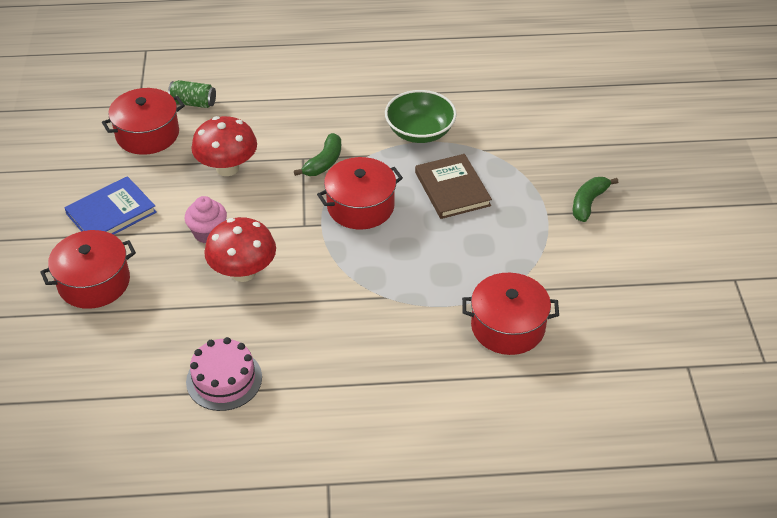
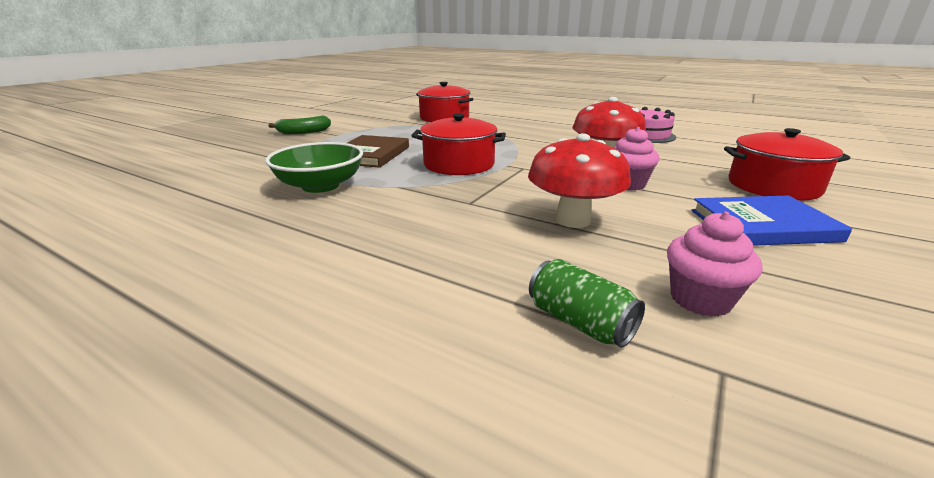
camera: 145 degrees left, 20 degrees down
red pot [102,88,185,155] -> pink cupcake [667,212,762,317]
green banana [294,133,341,176] -> none

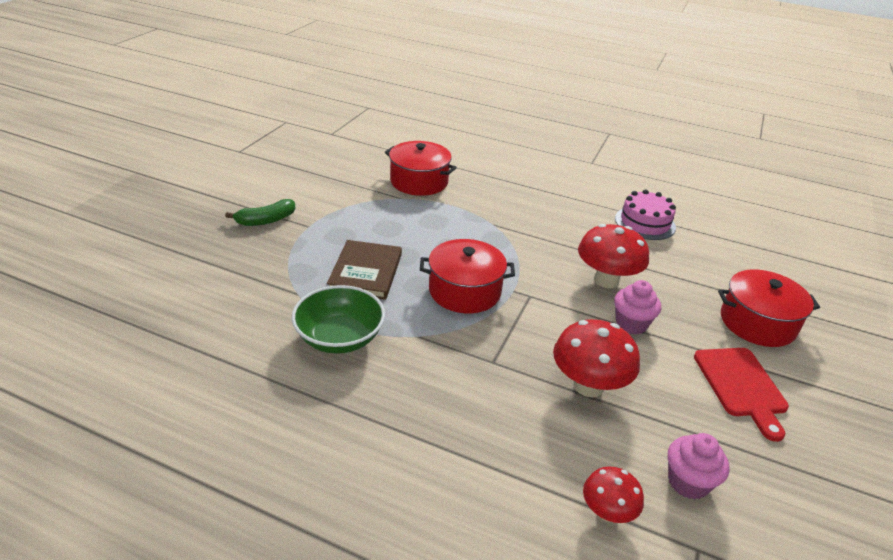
camera: 10 degrees left, 10 degrees up
green can [529,259,645,348] -> red mushroom [583,466,644,523]
blue book [692,195,852,246] -> red cutting board [694,348,789,442]

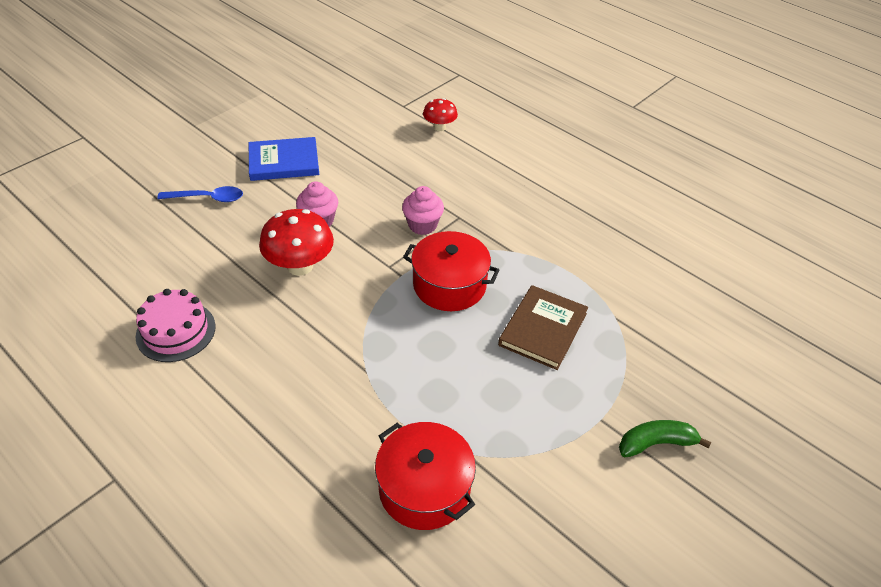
camera: 160 degrees left, 10 degrees up
green bowl [292,285,385,354] -> none
red mushroom [553,319,640,397] -> none
pink cupcake [668,433,729,500] -> pink cupcake moved to [402,186,444,235]
red cutting board [694,348,789,442] -> blue book [249,137,319,181]
red pot [718,269,820,347] -> blue spoon [157,186,243,202]

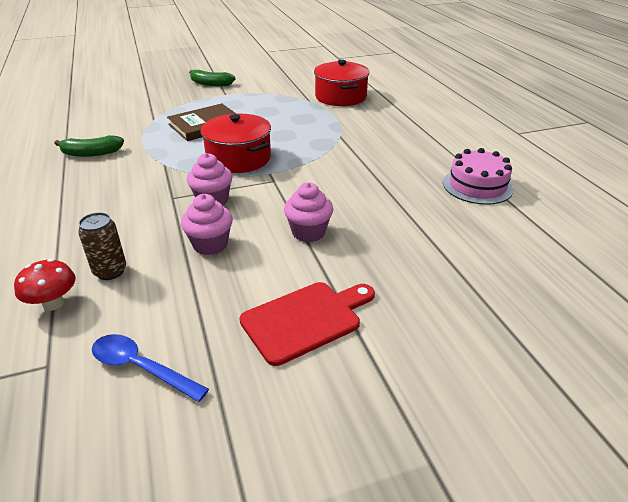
camera: 150 degrees left, 10 degrees down
blue spoon [157,186,243,202] -> blue spoon moved to [92,334,209,402]
blue book [249,137,319,181] -> red cutting board [239,282,375,366]
red mushroom [259,209,334,276] -> none
none -> green banana [54,135,124,157]
none -> brown can [78,212,126,280]
none -> pink cupcake [181,194,233,255]

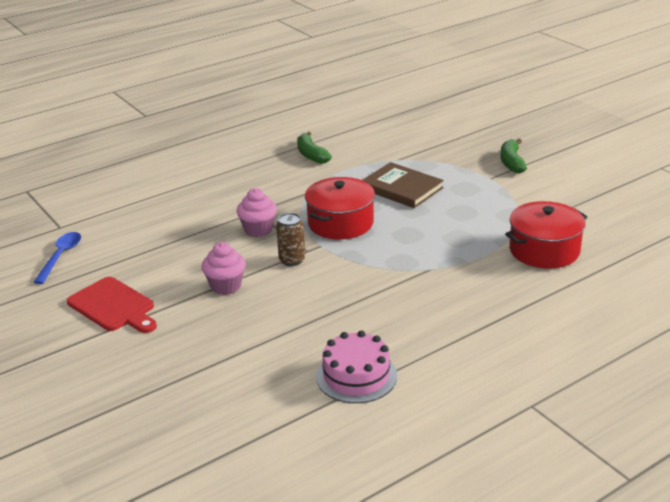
camera: 75 degrees right, 5 degrees down
red mushroom [14,259,76,311] -> none
brown can [78,212,126,280] -> brown can moved to [276,213,305,266]
pink cupcake [181,194,233,255] -> none

